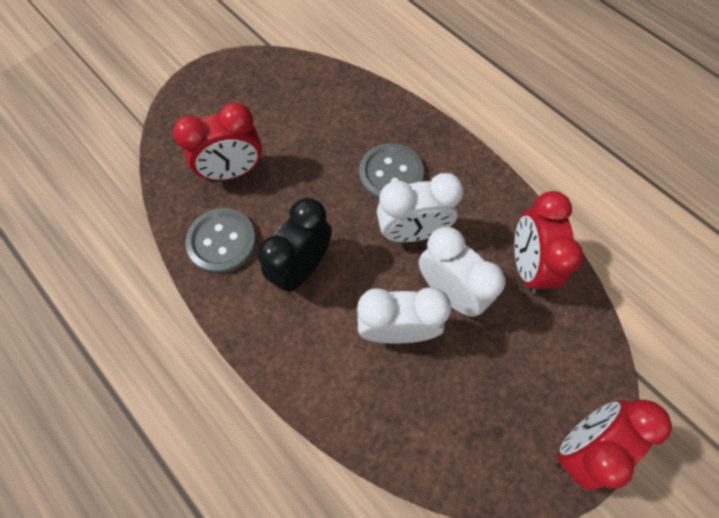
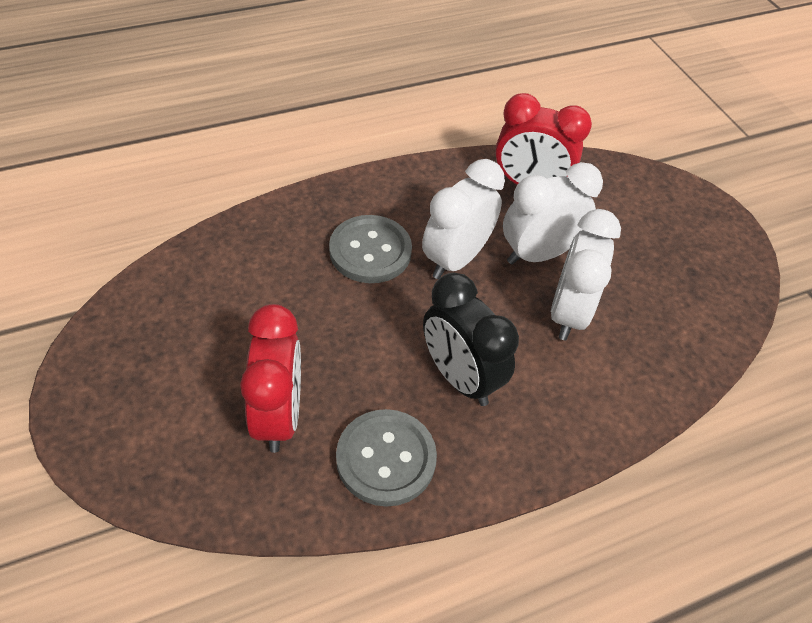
camera: 75 degrees left, 15 degrees down
white clock [377,173,464,242] -> white clock turned 150 degrees counterclockwise [422,159,505,279]
red clock [557,400,672,490] -> none

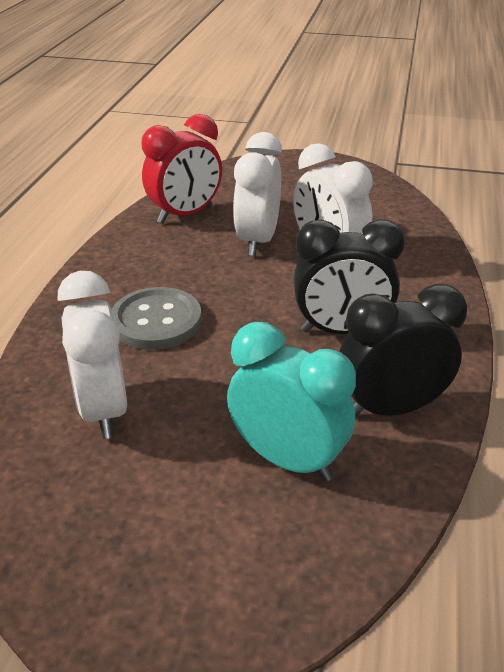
camera: 50 degrees left, 15 degrees down
red clock [240,304,301,453] -> turquoise clock [227,322,356,481]
grey button [336,409,437,507] -> black clock [340,284,467,417]
white clock [422,159,505,279] -> white clock moved to [57,271,127,439]

